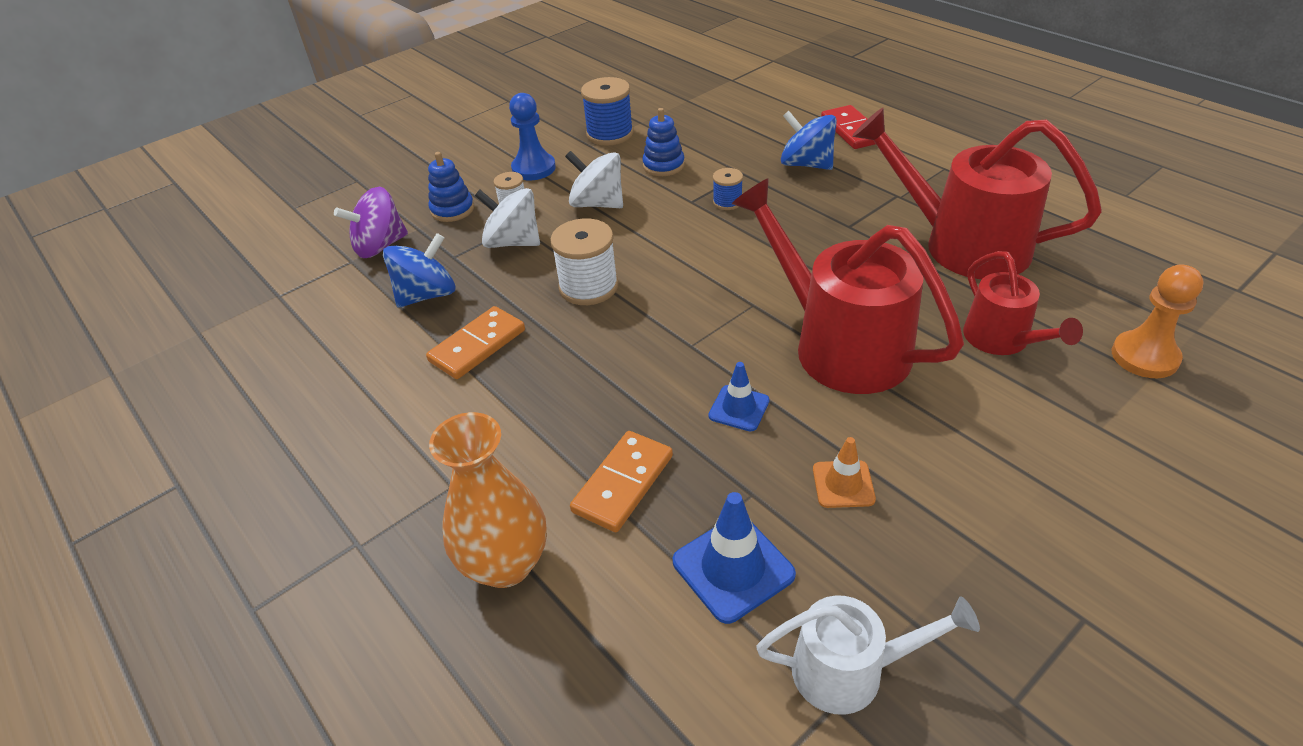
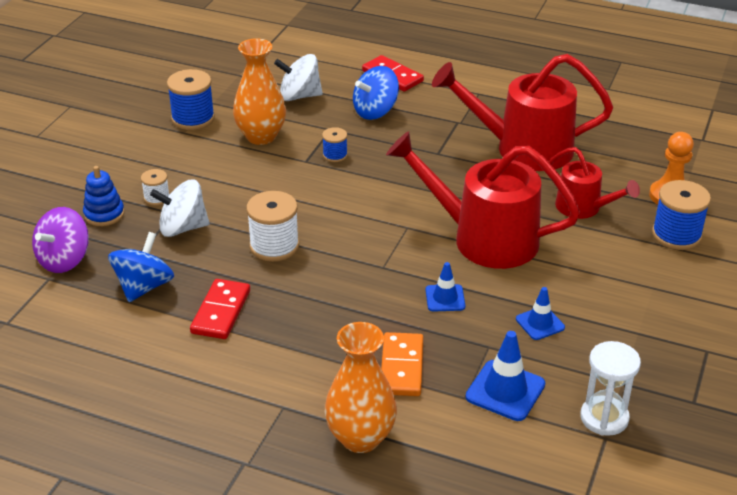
camera: 30 degrees left, 5 degrees down
orange domino [426,306,525,379] -> red domino [190,279,250,339]
blue pawn [509,93,556,180] -> none
white spinning top [565,151,623,208] -> white spinning top moved to [274,54,323,101]
blue stacking toy [642,108,685,176] -> orange vase [233,38,286,145]
white watering can [756,595,980,715] -> white hourglass [580,341,641,436]
blue spinning top [781,111,837,170] -> blue spinning top turned 45 degrees counterclockwise [353,66,399,120]
orange traffic cone [813,437,876,508] -> blue traffic cone [516,287,565,340]
none -> blue spool [652,180,711,250]

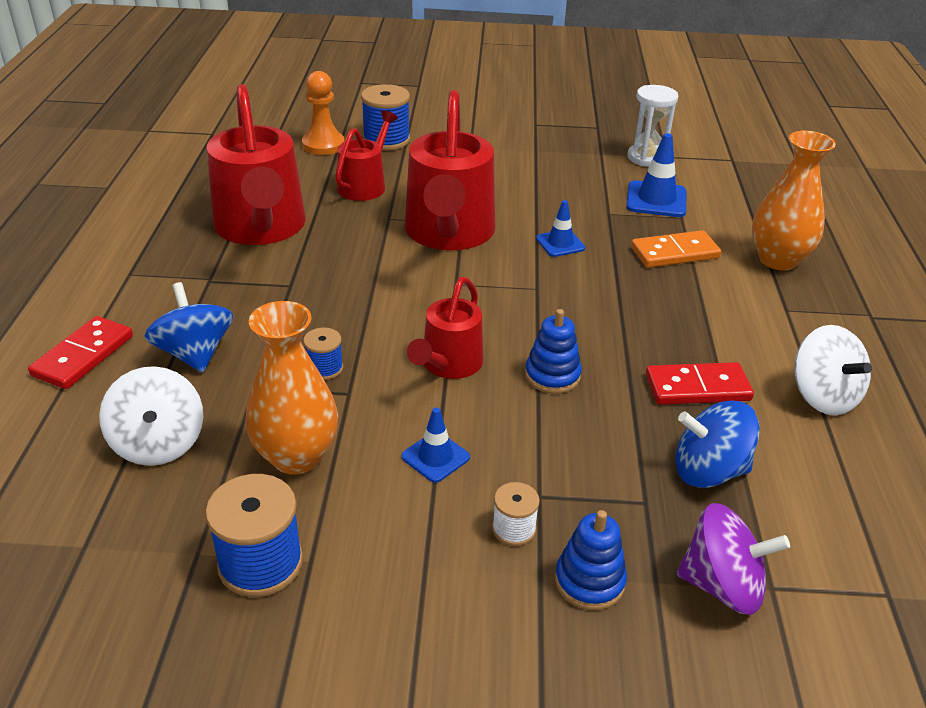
camera: 110 degrees left, 0 degrees up
white spinning top [150,180,210,237] -> white spinning top moved to [794,325,872,415]
white spool [246,191,299,262] -> blue stacking toy [525,309,582,394]
blue spinning top [353,66,399,120] -> blue spinning top turned 150 degrees counterclockwise [144,282,233,373]
blue traffic cone [516,287,565,340] -> blue traffic cone moved to [401,408,470,483]
none -> red watering can [407,277,484,379]

